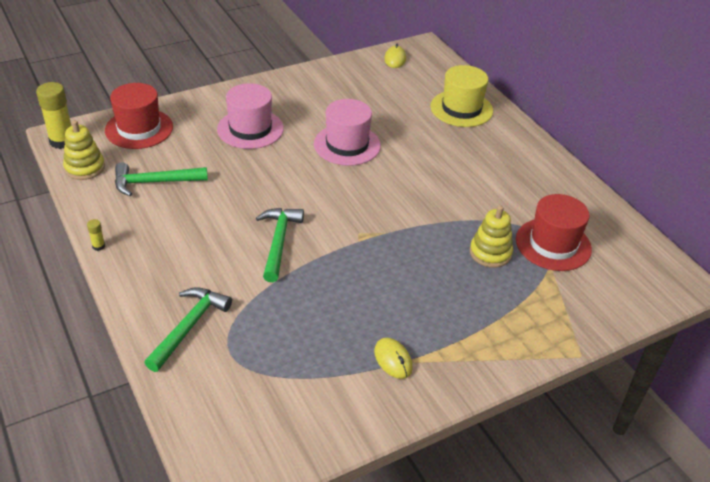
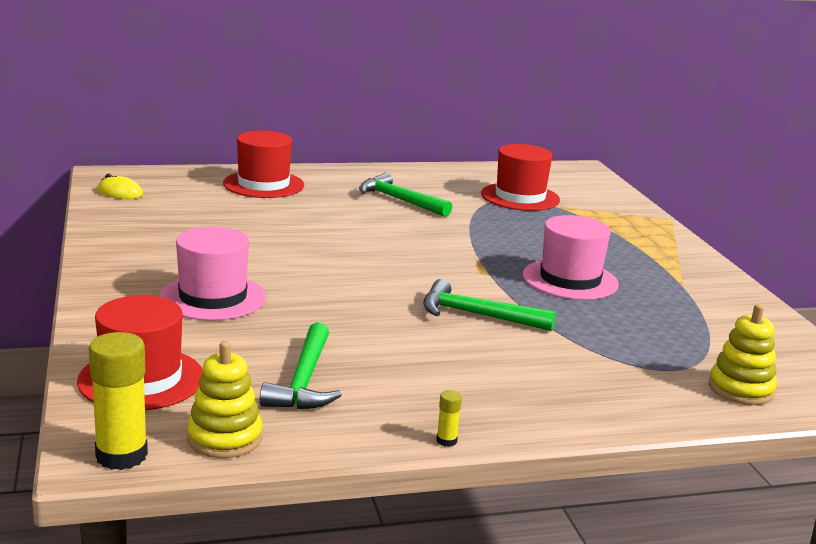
camera: 75 degrees left, 20 degrees down
green hammer [144,287,232,372] -> green hammer moved to [359,173,452,217]
pink hat [314,99,381,166] -> pink hat moved to [523,215,619,300]
yellow mouse [374,338,413,379] -> none
yellow hat [430,65,493,127] -> red hat [223,131,304,198]
yellow stacking toy [470,205,513,268] -> yellow stacking toy moved to [709,304,777,405]

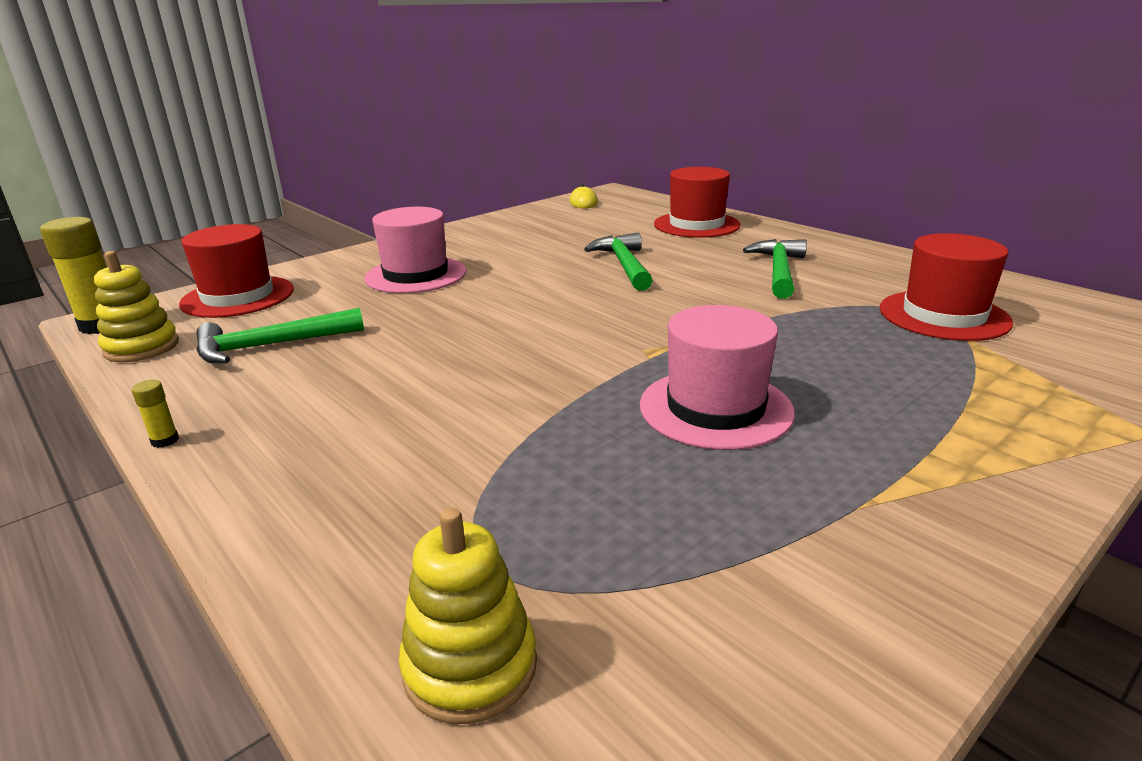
camera: 65 degrees right, 5 degrees up
green hammer [423,279,556,331] -> green hammer moved to [584,233,653,291]

